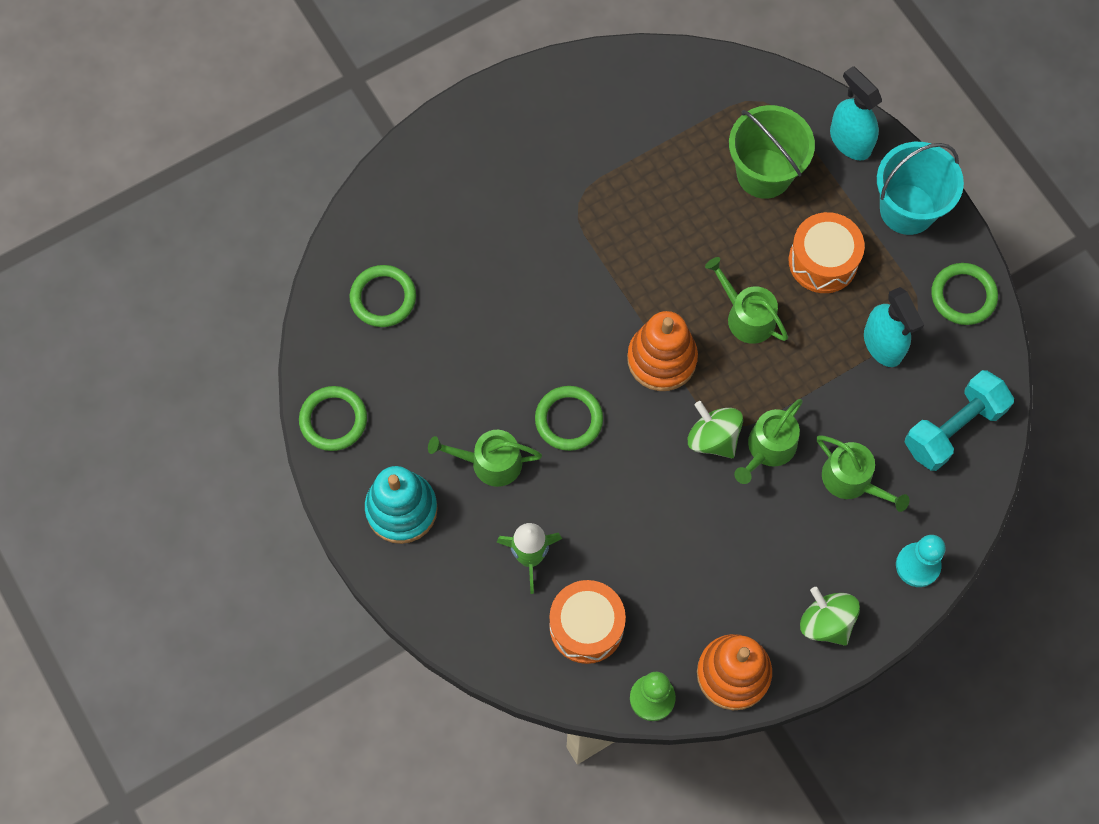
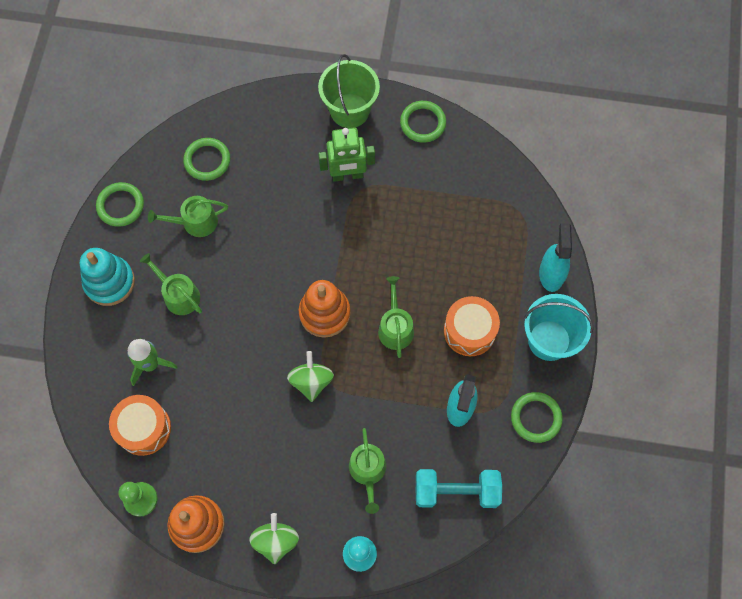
camera: 40 degrees right, 0 degrees up
green ring [535,386,603,451] -> green ring moved to [400,101,446,143]
green bucket [729,105,815,199] -> green bucket moved to [318,54,380,128]
green watering can [734,399,803,484] -> green watering can moved to [148,196,228,237]
none -> green robot [318,127,375,182]

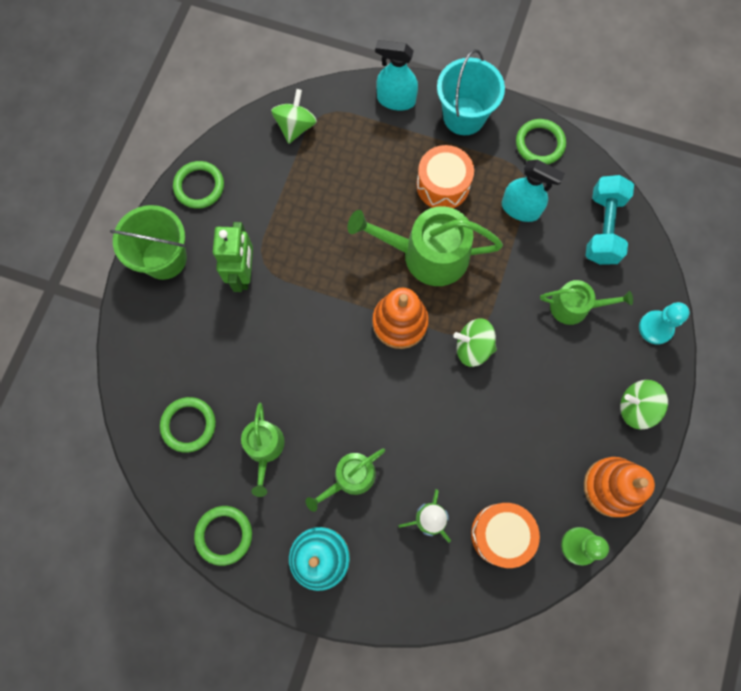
camera: 80 degrees left, 5 degrees up
green watering can [378,276,414,358] -> green watering can [348,206,503,286], size x1.73
none -> green spinning top [271,89,317,144]

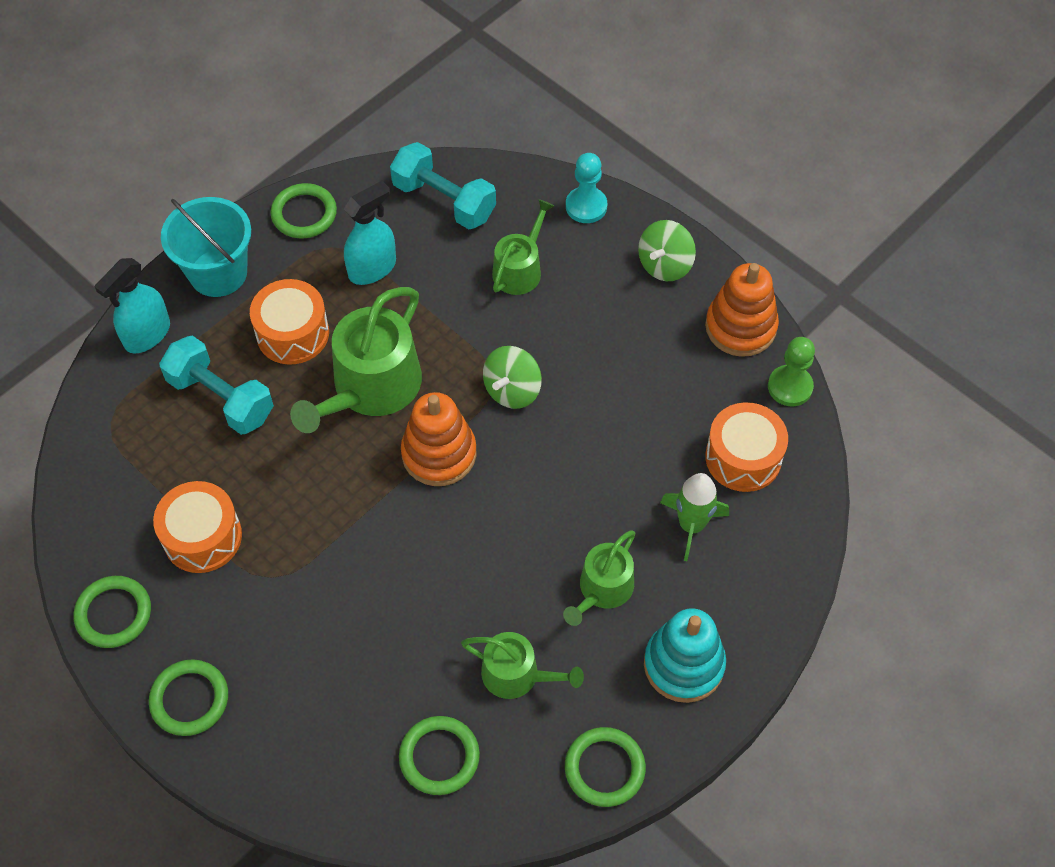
camera: 65 degrees left, 15 degrees down
green bucket [110,205,187,280] -> green ring [149,659,228,736]
green robot [213,222,253,292] -> none
green spinning top [271,89,317,144] -> none
green watering can [306,448,385,512] -> green watering can turned 45 degrees clockwise [563,530,635,626]
none -> orange drum [153,481,242,573]
none -> turquoise dumbbell [159,336,274,435]

